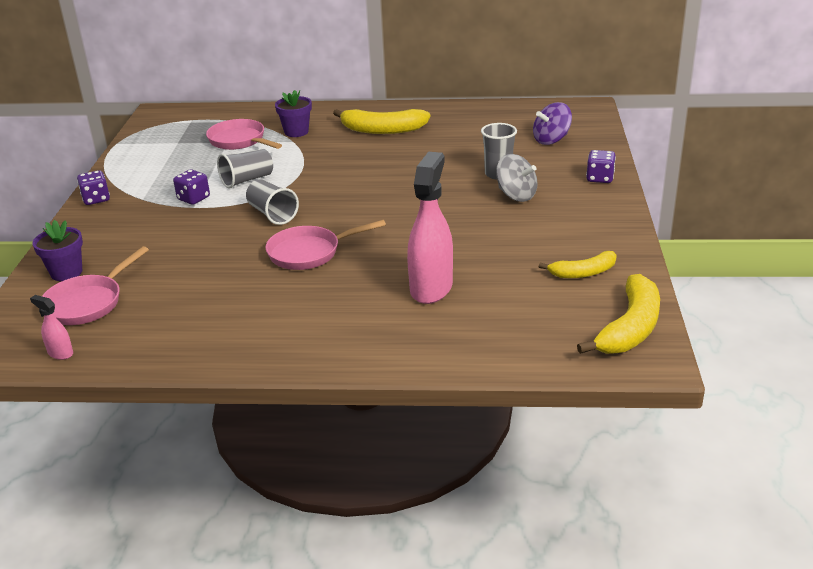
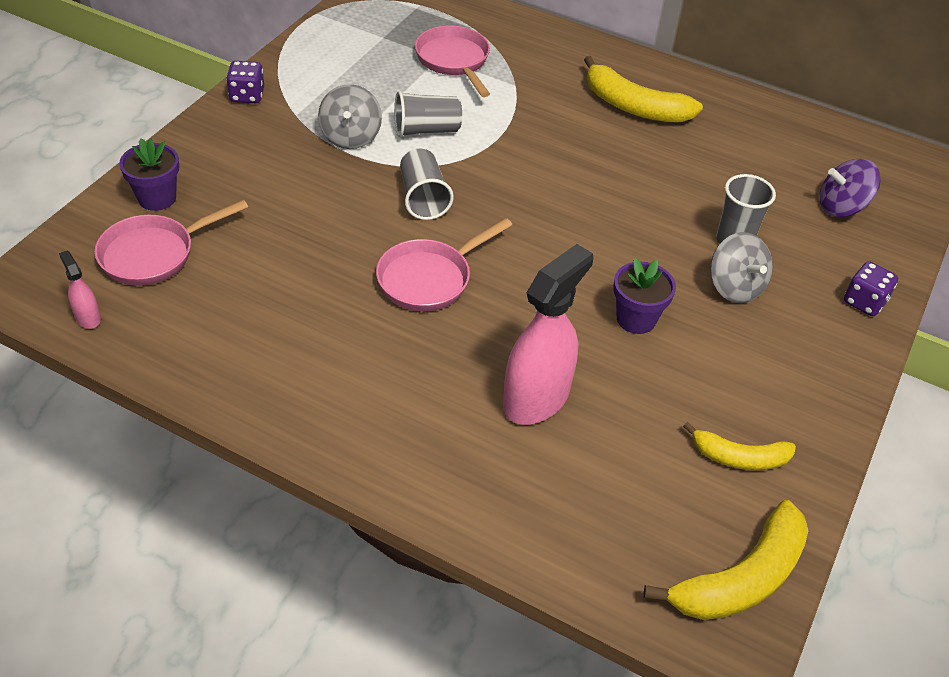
camera: 20 degrees right, 15 degrees up
purple dice [173,169,210,205] -> grey spinning top [318,84,382,149]
pink pan [265,220,386,270] -> pink pan turned 45 degrees counterclockwise [376,218,512,311]
purple flower pot [275,90,312,137] -> purple flower pot moved to [613,258,676,334]

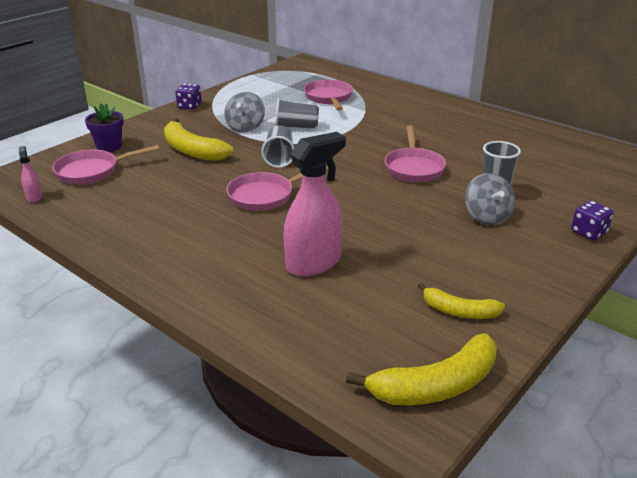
camera: 15 degrees right, 15 degrees down
yellow banana [584,56,703,123] -> yellow banana moved to [164,118,233,161]
purple flower pot [613,258,676,334] -> none
purple spinning top [820,159,881,217] -> none
none -> pink pan [385,126,446,182]

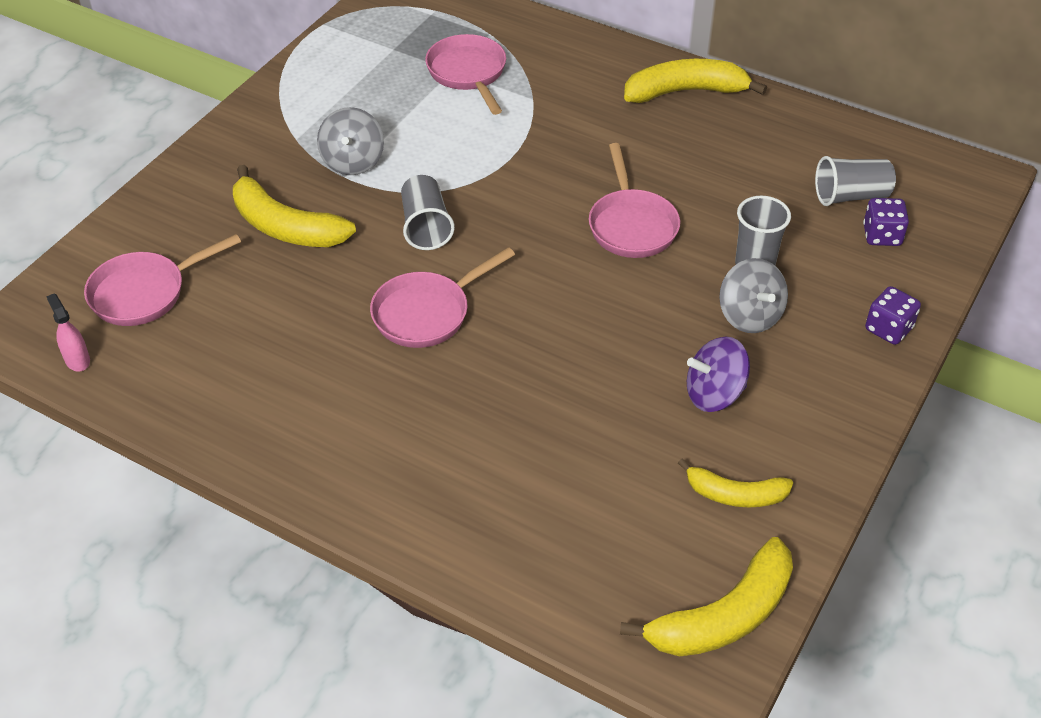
camera: 10 degrees left, 15 degrees up
purple flower pot [85,103,124,152] -> none
purple dice [175,84,202,110] -> purple dice moved to [863,198,909,246]
grey cup [275,98,319,128] -> grey cup moved to [815,156,896,206]
pink spray bottle [283,132,346,277] -> none
none -> yellow banana [624,59,767,103]
none -> purple spinning top [687,337,750,412]

